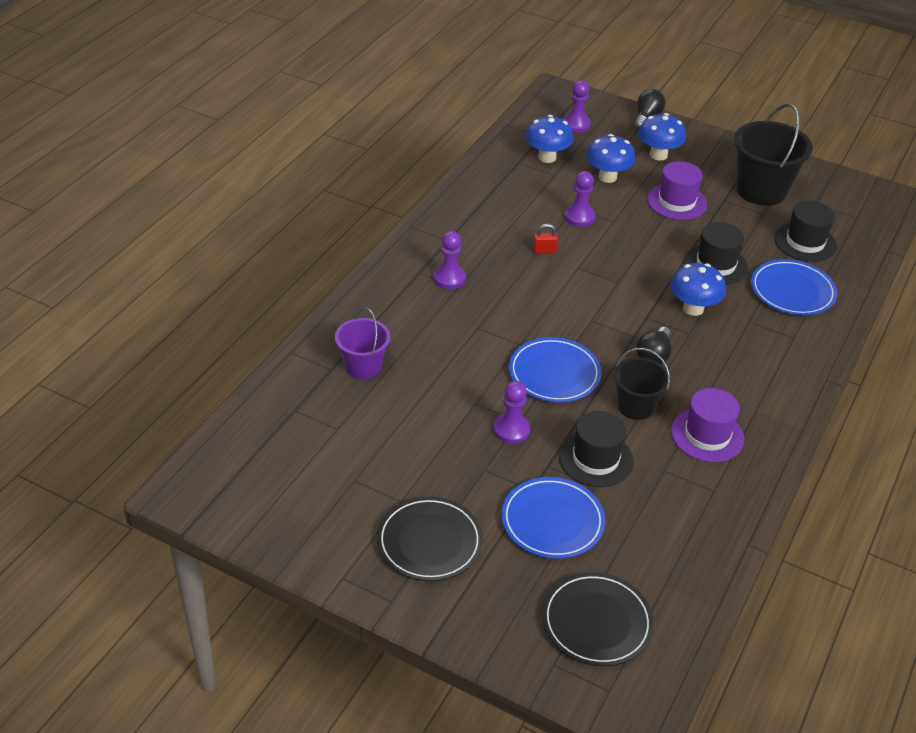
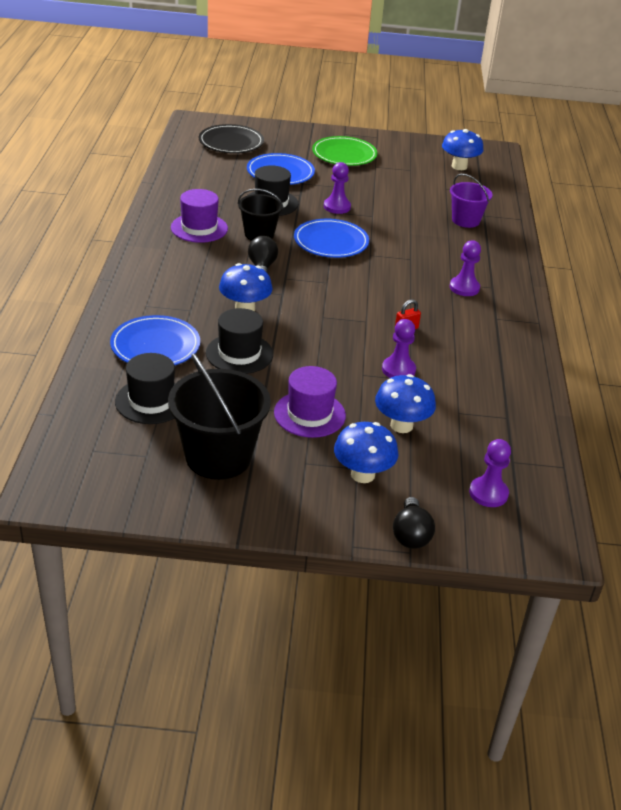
camera: 155 degrees right, 5 degrees down
black plate [377,496,483,581] -> green plate [312,136,378,166]
blue mushroom [525,115,574,163] -> blue mushroom moved to [442,129,483,170]

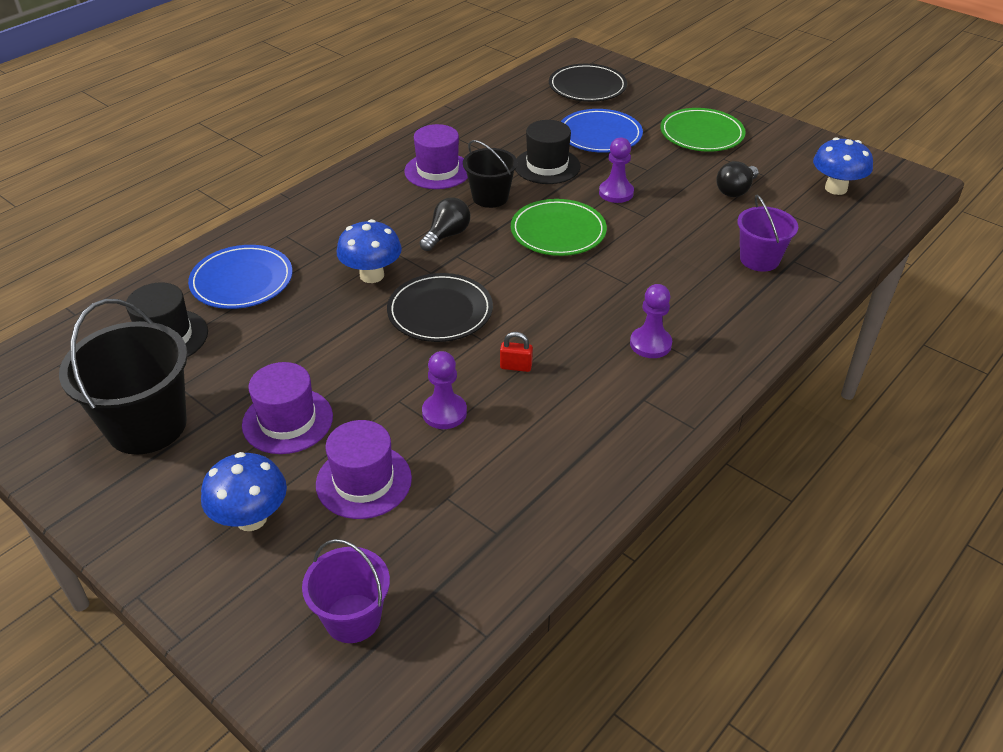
camera: 40 degrees right, 5 degrees up
black hat [206,308,273,374] -> none
blue plate [294,219,369,258] -> green plate [511,199,607,256]
blue mushroom [375,374,436,433] -> purple hat [316,420,412,519]
black light bulb [393,497,435,549] -> black light bulb moved to [716,161,759,197]
purple pawn [469,439,511,507] -> purple bucket [302,539,390,643]
none -> black plate [387,273,493,342]

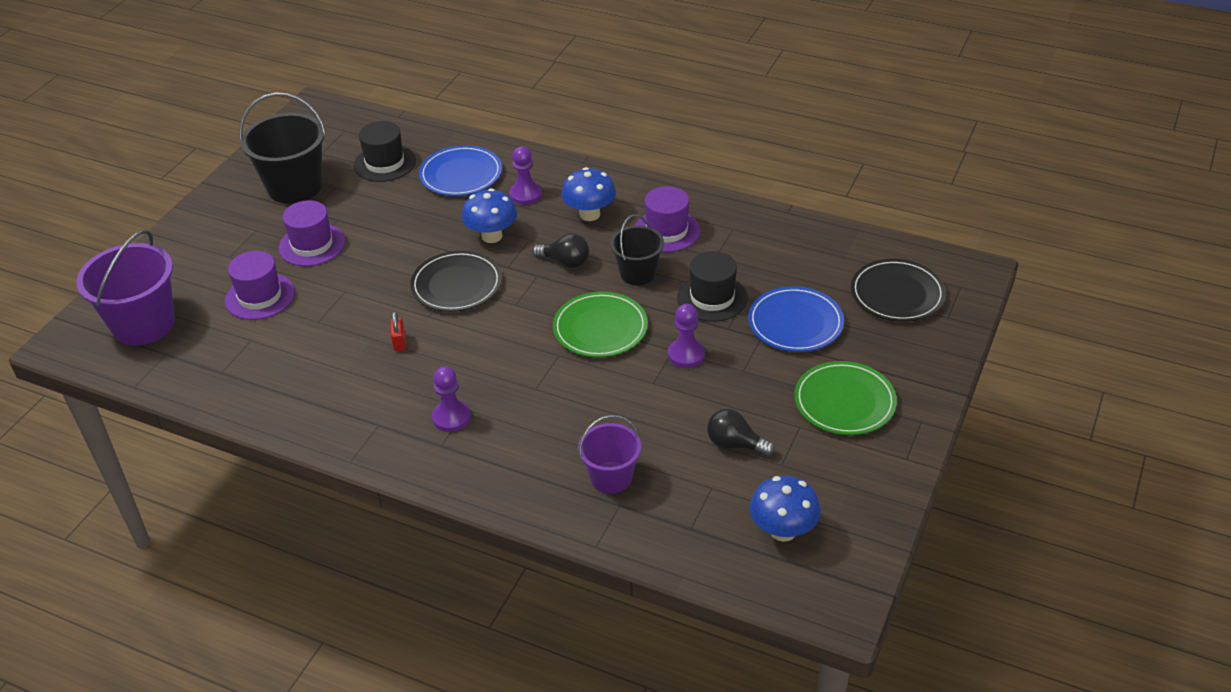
camera: 75 degrees right, 0 degrees up
blue mushroom [201,452,287,531] -> blue mushroom moved to [561,167,616,221]
purple bucket [302,539,390,643] -> purple bucket [76,230,175,346], size x1.66
purple pawn [422,351,467,429] -> purple pawn moved to [509,146,542,205]

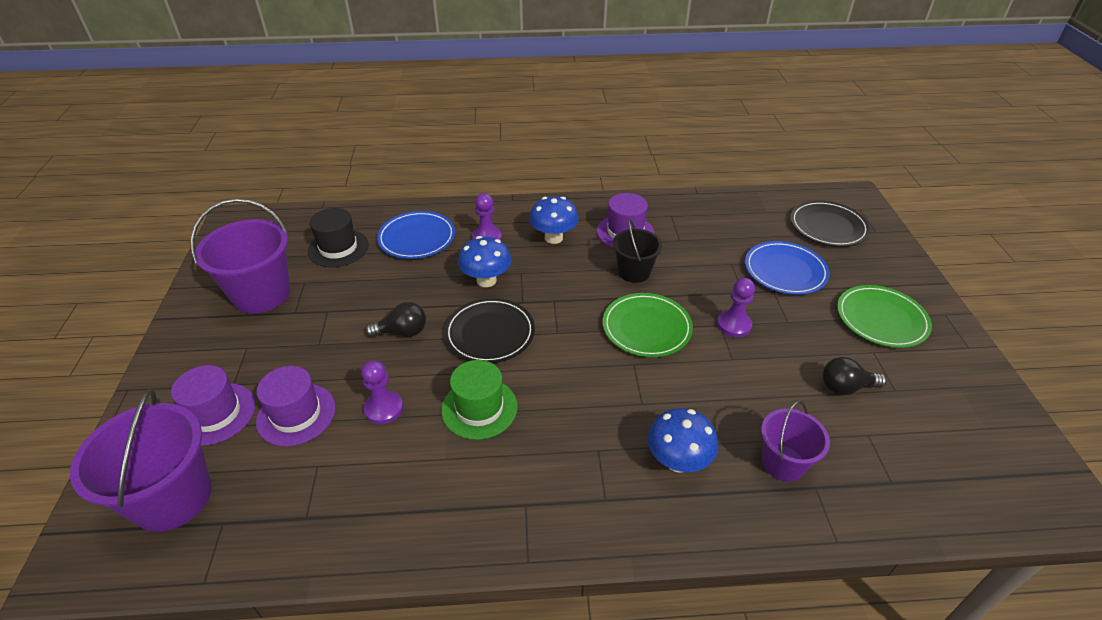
camera: 30 degrees left, 0 degrees up
black bucket [239,92,326,204] -> purple bucket [191,199,290,313]
purple hat [279,200,345,266] -> purple hat moved to [171,365,256,446]
red padlock [390,312,406,351] -> green hat [441,360,518,440]
purple pawn [432,367,471,432] -> purple pawn moved to [361,360,403,424]
black light bulb [532,233,589,268] -> black light bulb moved to [365,302,426,337]
black hat [677,251,748,322] -> none
blue mushroom [750,475,821,542] -> blue mushroom moved to [647,408,718,473]

